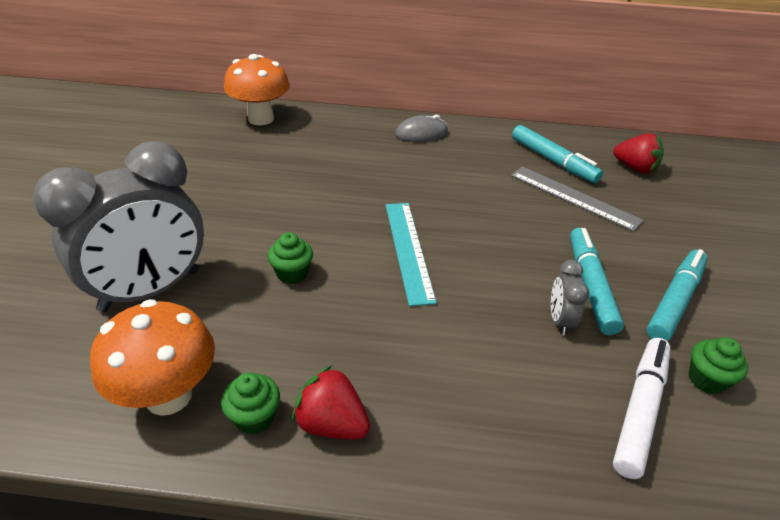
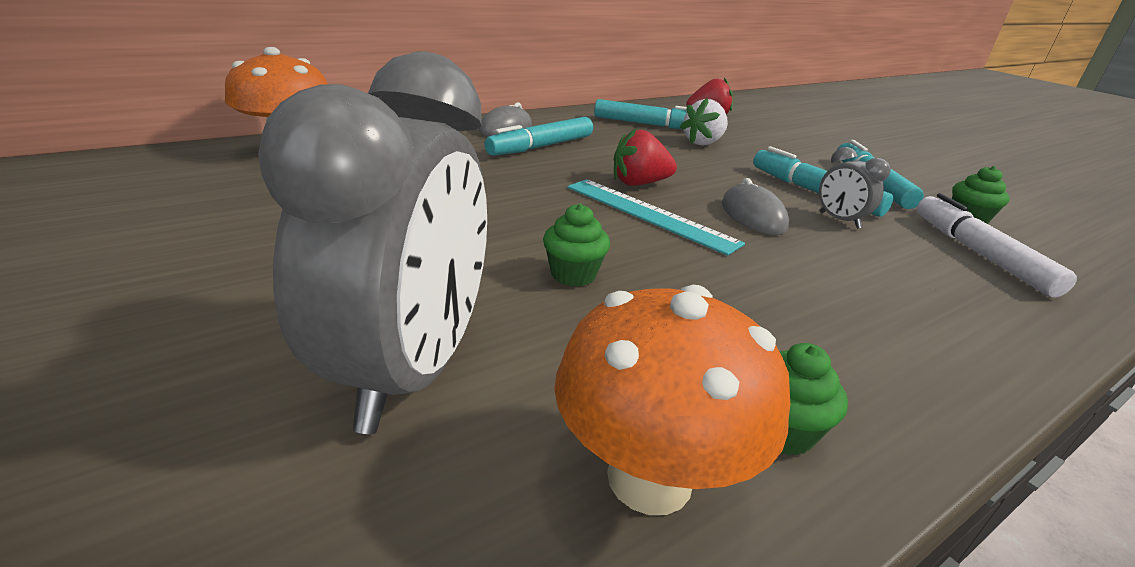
camera: 40 degrees left, 10 degrees down
red strawberry [292,365,370,439] -> red strawberry moved to [614,128,677,186]
grey ruler [511,166,643,232] -> white strawberry [680,98,728,146]
none -> turquoise marker [484,117,593,156]
none -> grey mouse [722,178,789,235]

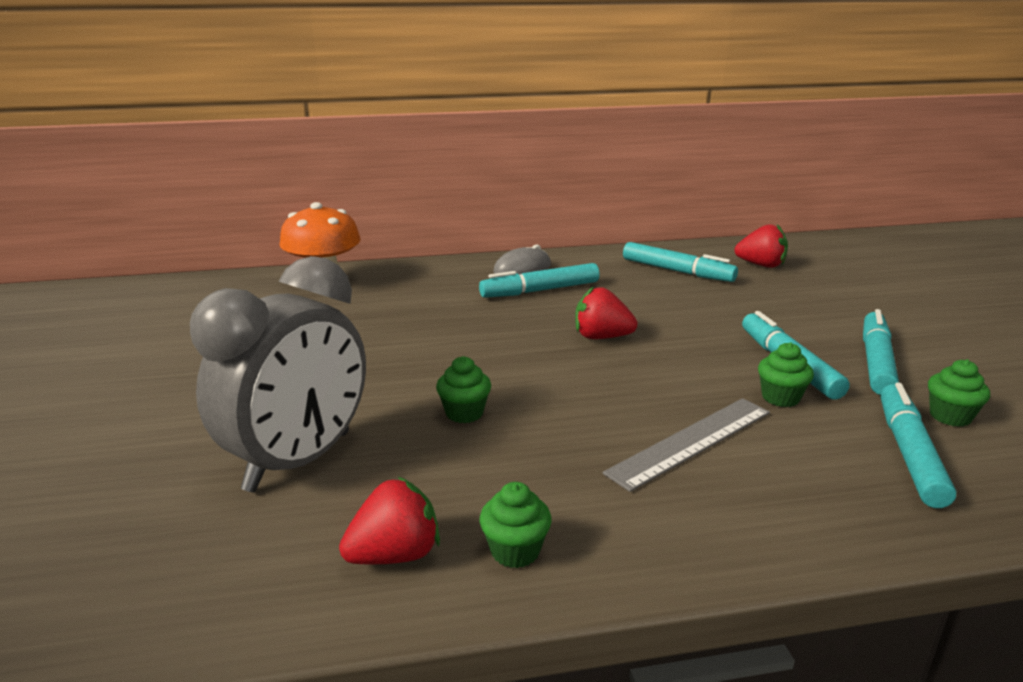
camera: 25 degrees right, 5 degrees down
orange mushroom [554,285,790,515] -> red strawberry [339,477,440,564]
turquoise ruler [567,179,745,256] -> none
white strawberry [680,98,728,146] -> none
grey mouse [722,178,789,235] -> none
grey clock [819,147,891,229] -> green cupcake [758,342,814,407]
white marker [917,193,1077,298] -> turquoise marker [880,382,956,508]
none -> grey ruler [603,398,770,492]

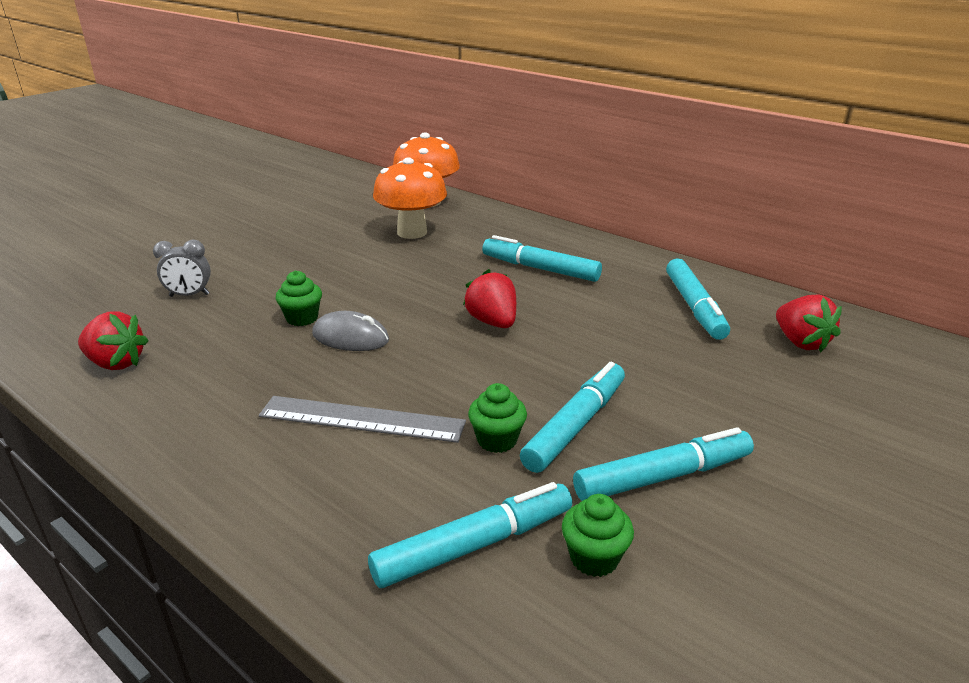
camera: 50 degrees right, 5 degrees up
grey clock [190,256,366,492] -> grey clock [153,240,211,297], size x0.42
green cupcake [479,482,552,568] -> none
grey mouse [493,245,551,275] -> grey mouse moved to [312,311,389,351]
none -> orange mushroom [373,158,447,239]

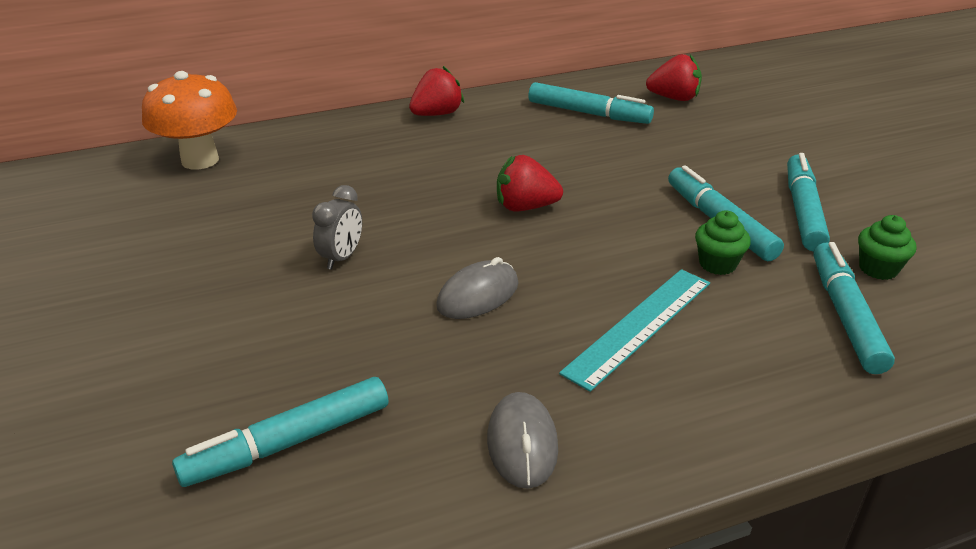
camera: 60 degrees left, 5 degrees up
red strawberry [78,311,149,370] -> red strawberry moved to [409,66,464,116]
grey clock [153,240,211,297] -> grey clock moved to [312,185,362,270]
grey ruler [259,396,466,443] -> turquoise ruler [559,269,710,392]
green cupcake [275,270,322,326] -> none
orange mushroom [373,158,447,239] -> none
turquoise marker [482,235,602,282] -> turquoise marker moved to [172,377,388,487]
none -> grey mouse [487,392,558,489]

